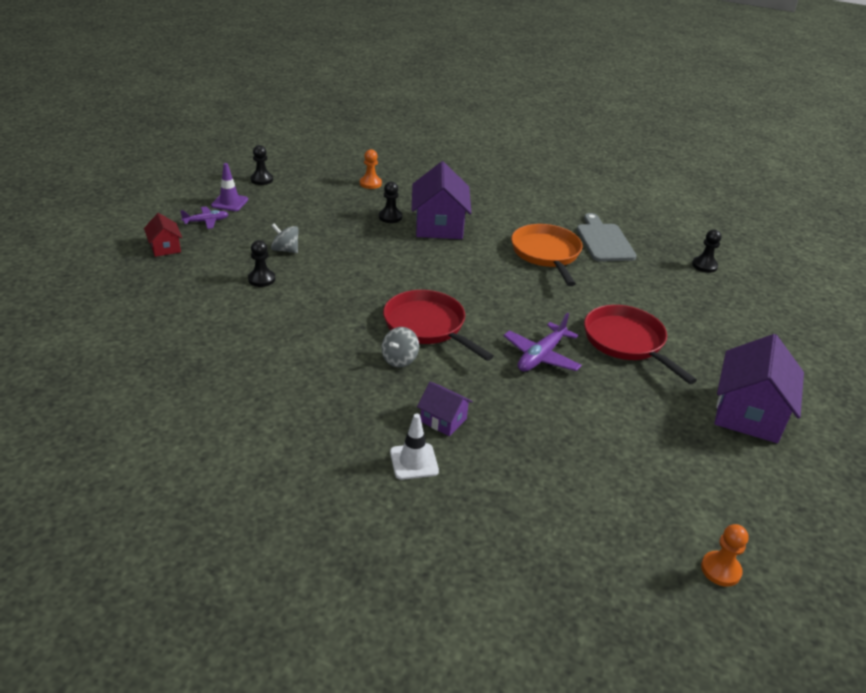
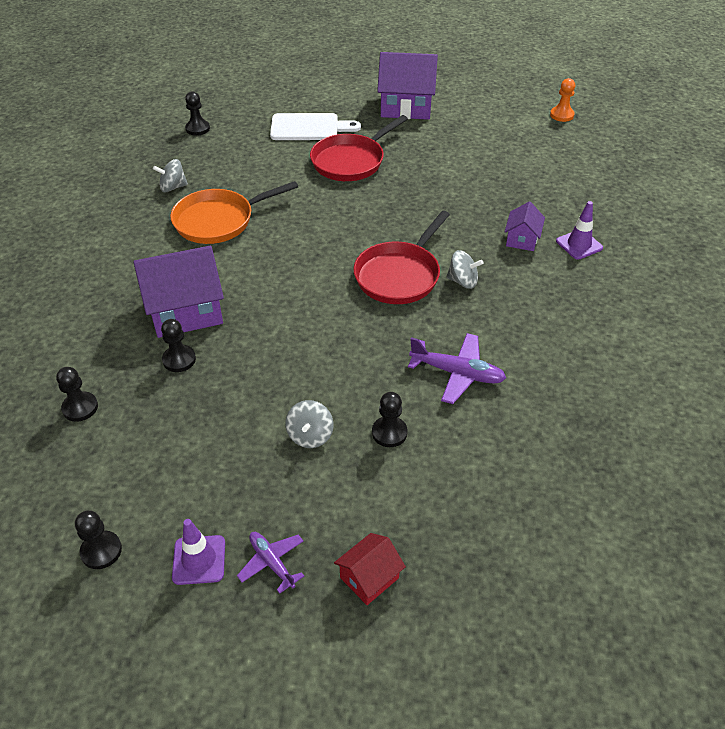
camera: 105 degrees left, 10 degrees up
orange pawn [360,149,382,189] -> black pawn [56,367,98,422]
white traffic cone [390,413,439,480] -> purple traffic cone [556,201,603,259]
purple plane [503,313,582,371] -> purple plane moved to [408,333,506,404]
grey cutting board [577,213,637,262] -> grey spinning top [153,159,188,192]
none -> white cutting board [270,113,361,140]

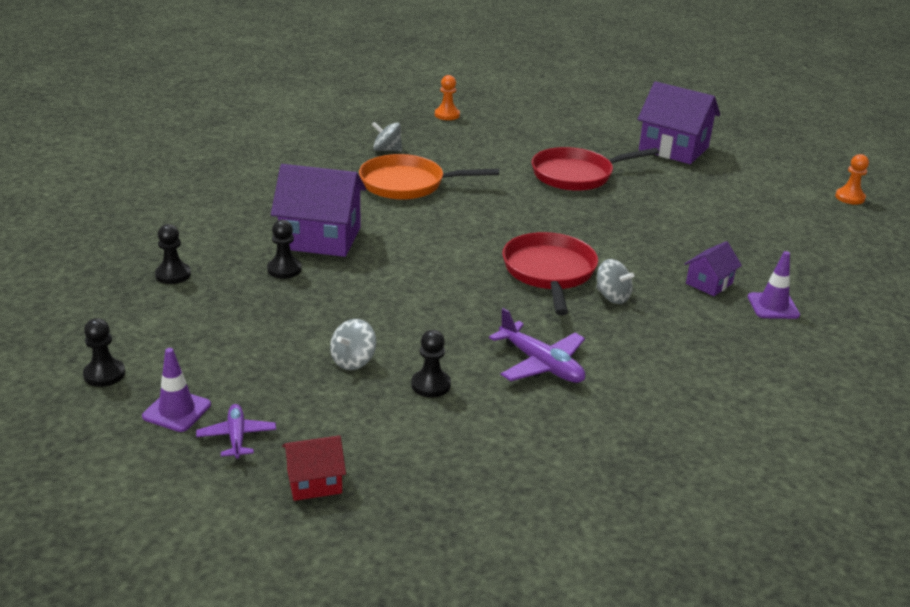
camera: 25 degrees right, 15 degrees down
black pawn [185,92,210,136] -> orange pawn [435,75,460,120]
white cutting board [270,113,361,140] -> none
red pan [354,211,450,304] -> red pan turned 120 degrees clockwise [502,232,598,315]

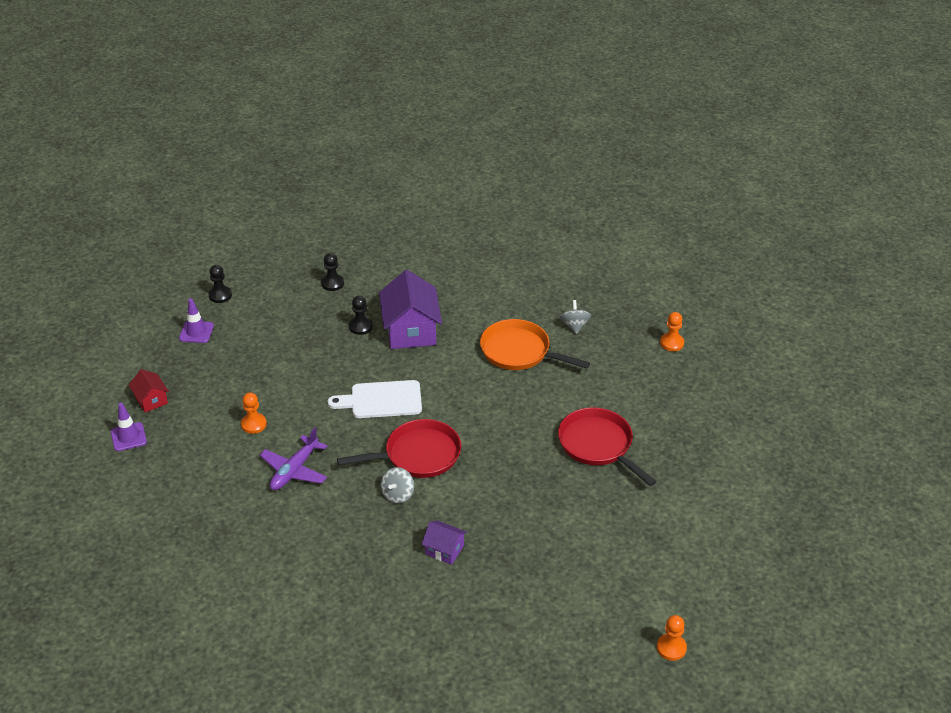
camera: 75 degrees right, 10 degrees up
purple plane [196,404,276,459] -> none
grey spinning top [330,319,376,370] -> none
orange pan [359,154,499,200] -> orange pan turned 45 degrees counterclockwise [480,319,590,370]
black pawn [411,330,451,397] -> orange pawn [241,392,267,434]
purple house [637,81,720,164] -> none
purple traffic cone [748,251,800,319] -> purple traffic cone moved to [111,403,147,451]
none -> white cutting board [328,380,422,418]

